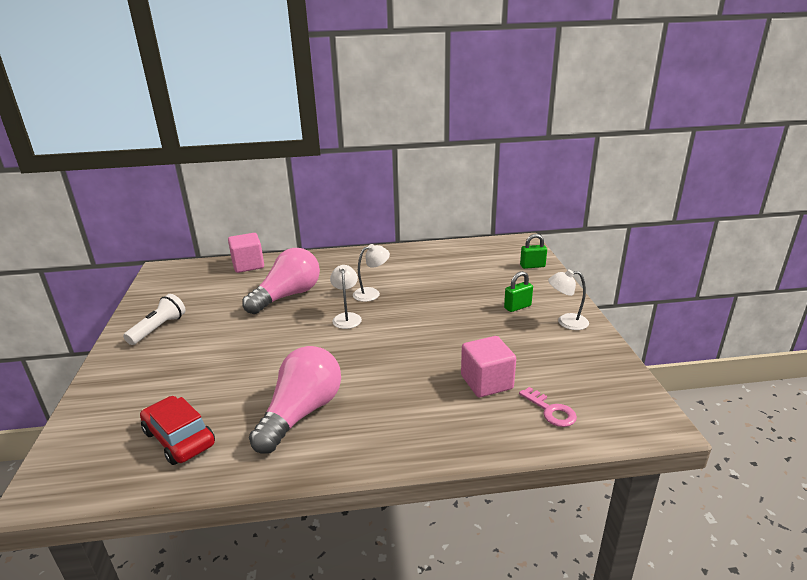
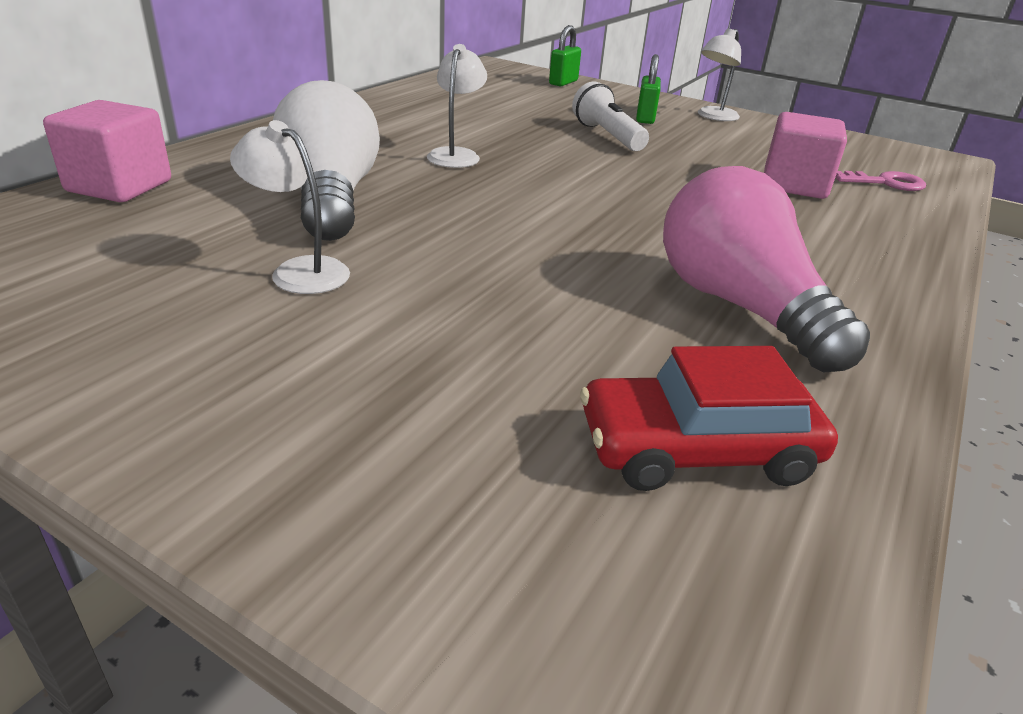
camera: 55 degrees left, 5 degrees up
white flashlight [123,294,186,345] -> white flashlight moved to [572,81,649,151]
pink light bulb [242,248,320,314] -> white light bulb [273,80,380,241]
white lamp [330,265,362,329] -> white lamp moved to [230,120,350,294]

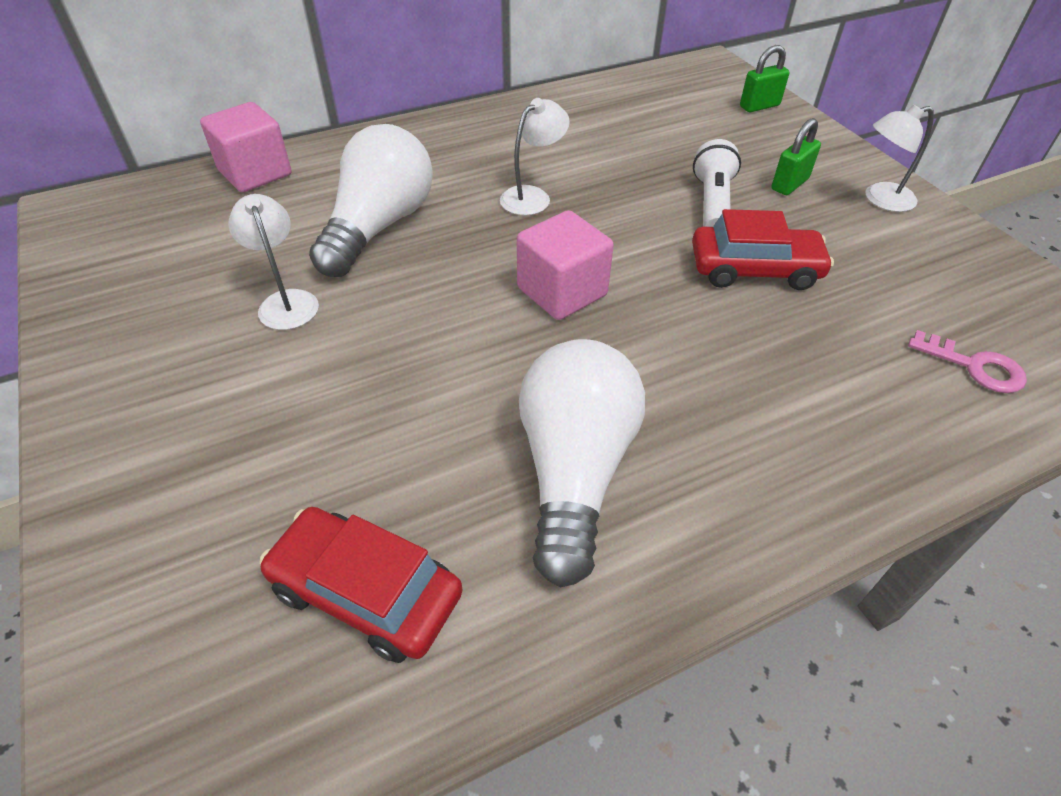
camera: 35 degrees right, 15 degrees up
pink light bulb [663,166,870,373] -> white light bulb [519,339,645,587]
pink cube [764,112,847,199] -> pink cube moved to [517,210,614,320]
none -> red car [692,209,834,290]

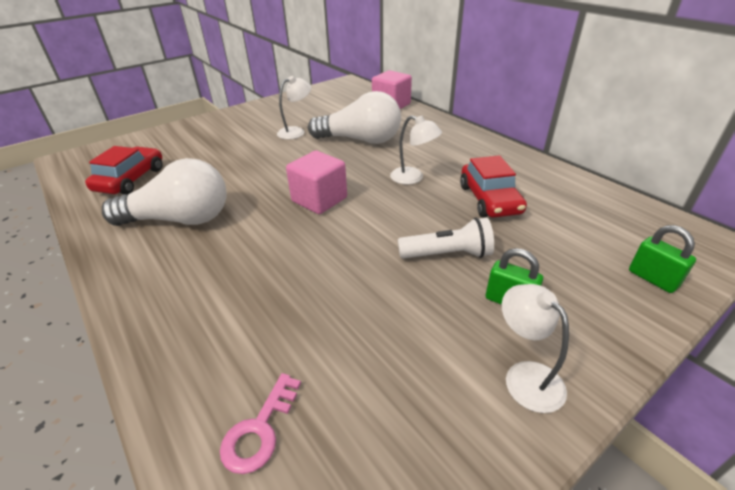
camera: 80 degrees right, 10 degrees down
red car [692,209,834,290] -> red car moved to [460,155,527,218]

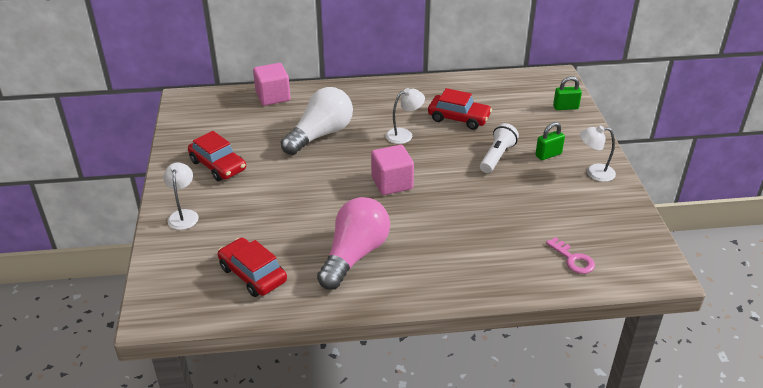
camera: 60 degrees left, 0 degrees up
white light bulb [102,158,227,226] -> pink light bulb [317,197,390,290]
white lamp [277,76,311,139] -> white lamp moved to [163,162,199,230]
none -> red car [188,131,246,181]

